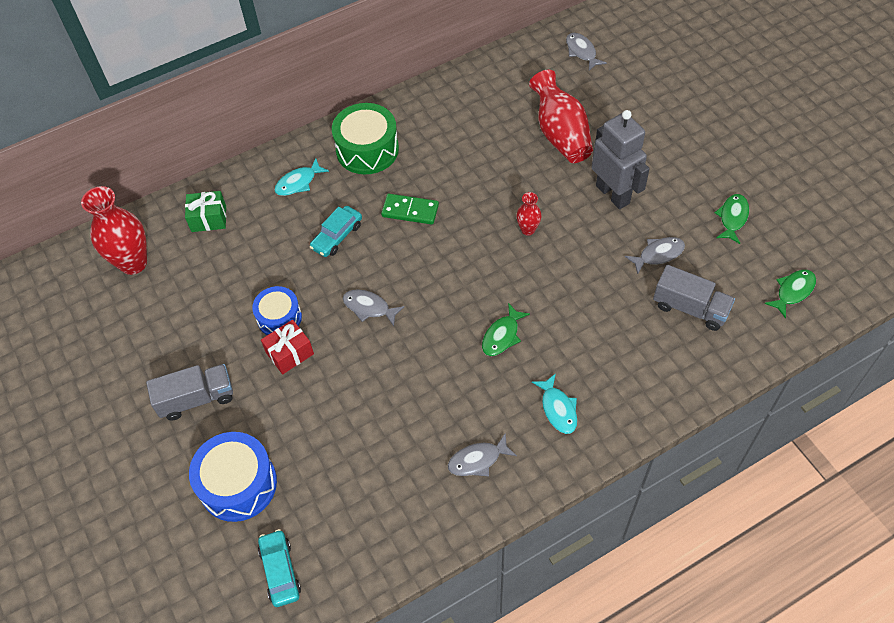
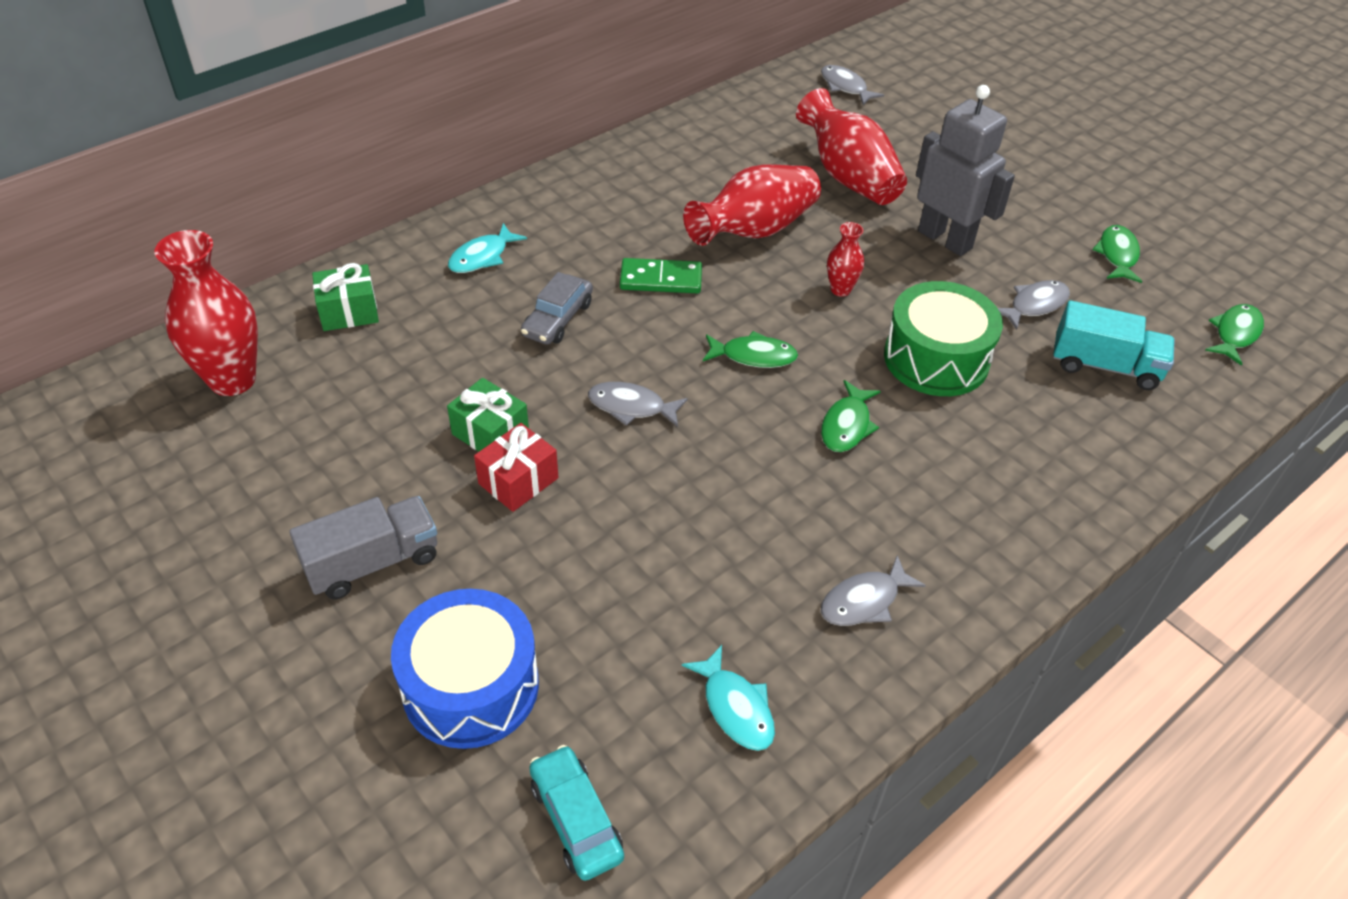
camera: 15 degrees left, 10 degrees down
blue drum [252,286,302,335] -> green gift [447,378,529,451]
turquoise car [309,206,362,257] -> grey car [521,272,593,345]
green drum [332,103,399,174] -> green drum moved to [884,281,1003,396]
turquoise fish [532,373,577,434] -> turquoise fish moved to [682,645,775,751]
grey truck [653,265,735,331] -> turquoise truck [1053,300,1175,390]
none -> red vase [683,165,821,246]
none -> green fish [703,331,798,368]

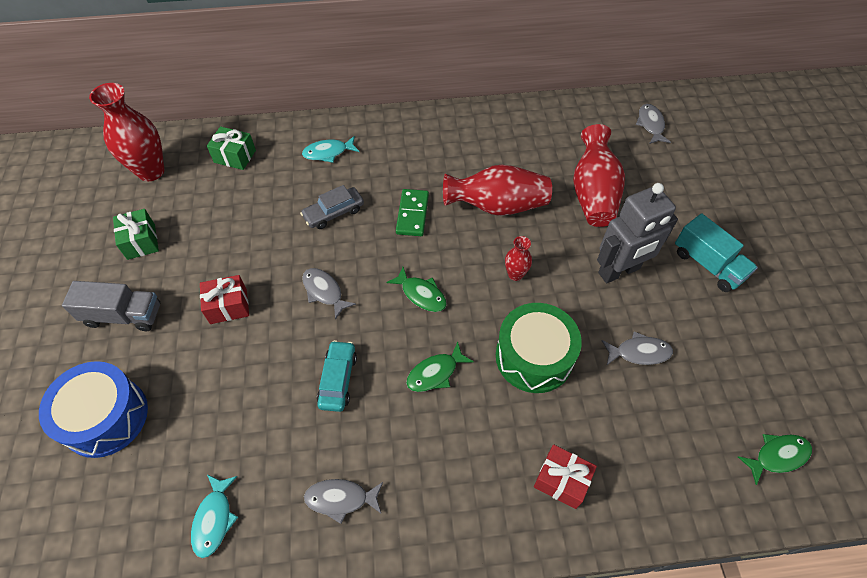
camera: 35 degrees right, 10 degrees up
green gift [447,378,529,451] -> green gift moved to [113,209,159,260]
turquoise car [529,745,624,881] -> turquoise car moved to [317,340,357,412]
green domino [620,258,702,293] -> green domino turned 60 degrees clockwise [396,189,429,236]
grey robot [916,85,1015,256] -> grey robot turned 75 degrees clockwise [597,183,678,283]
turquoise truck [1053,300,1175,390] -> turquoise truck moved to [675,213,758,292]
green fish [1093,225,1142,283] -> none
none -> red gift [534,444,597,509]

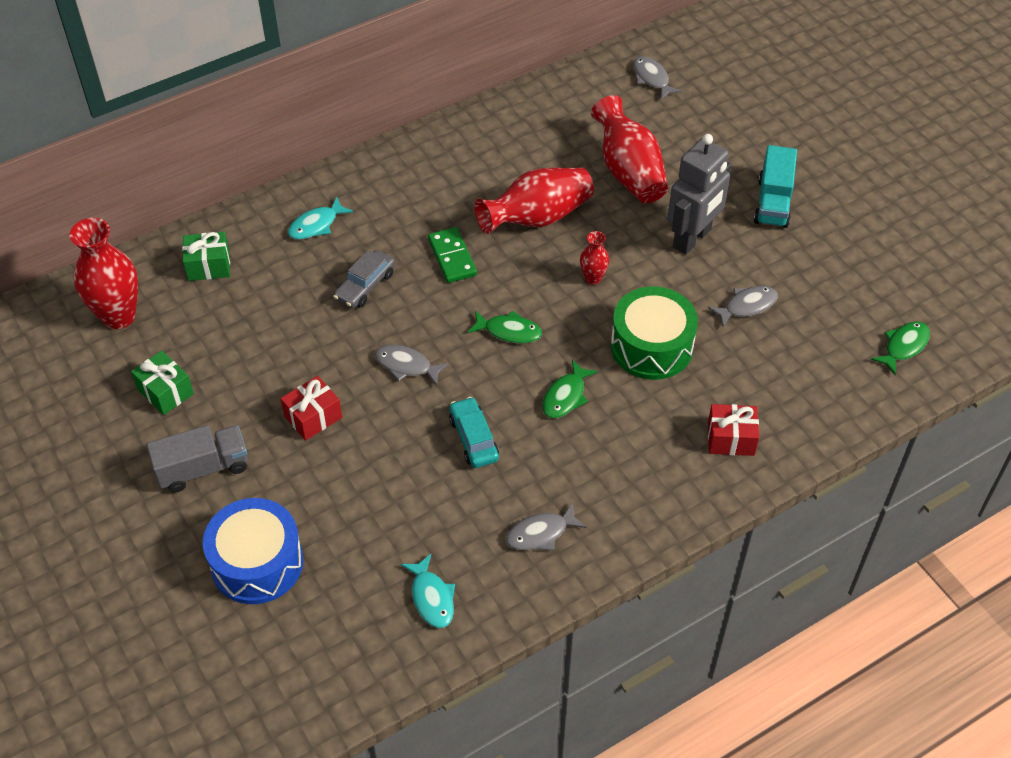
camera: 25 degrees left, 5 degrees down
turquoise truck [675,213,758,292] -> turquoise truck turned 75 degrees clockwise [754,145,797,228]

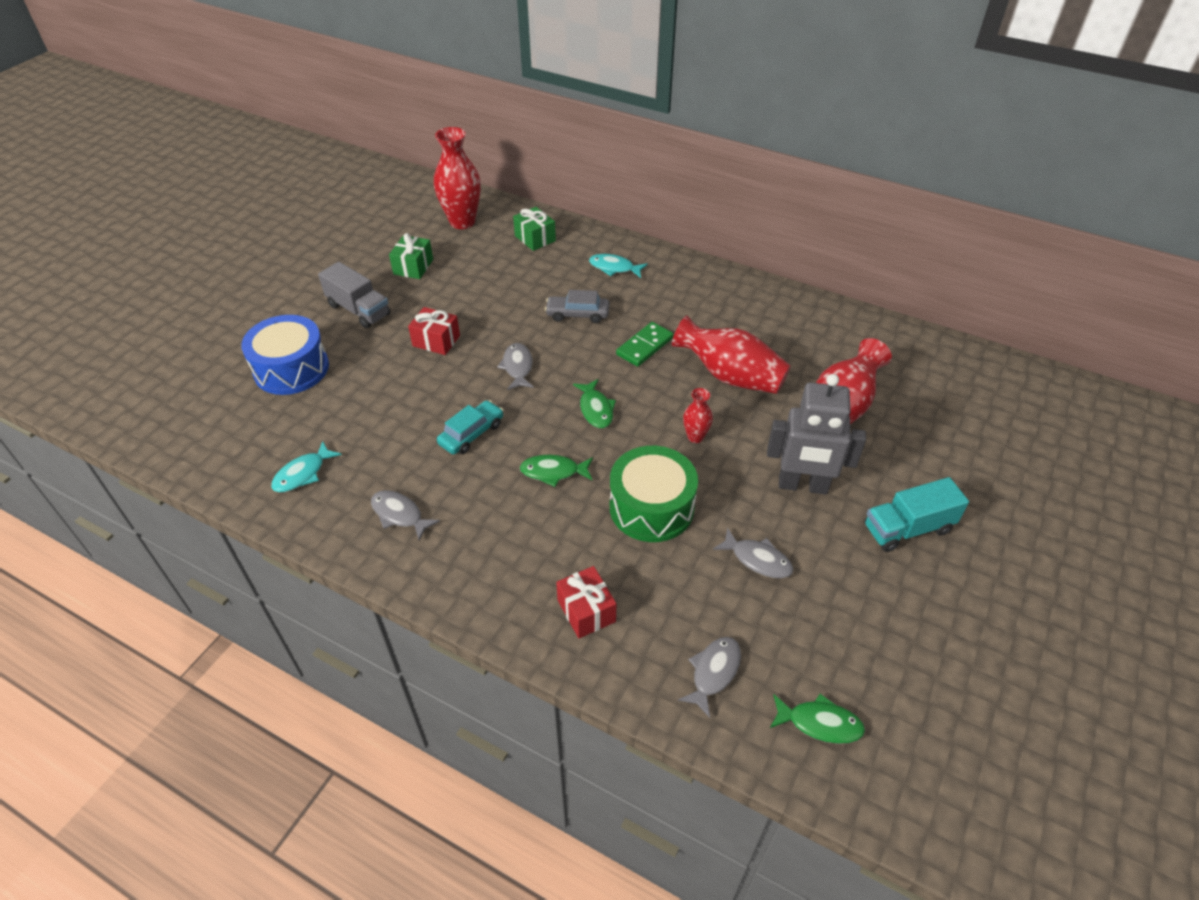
camera: 60 degrees right, 5 degrees down
grey fish [633,56,682,100] -> grey fish moved to [678,637,741,718]

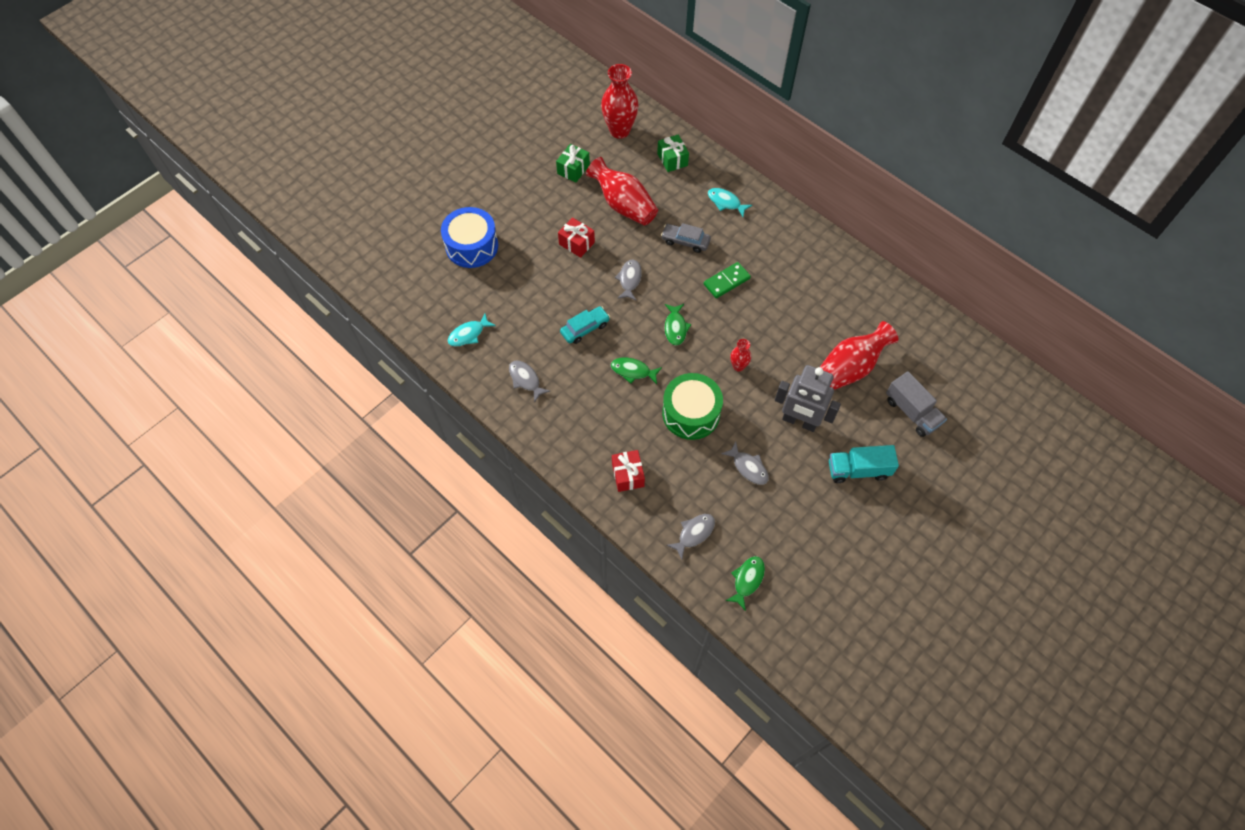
camera: 15 degrees right, 15 degrees up
grey truck [318,262,390,328] -> grey truck moved to [886,371,947,437]
red vase [672,315,791,394] -> red vase moved to [586,157,658,226]
green fish [770,694,865,744] -> green fish turned 90 degrees counterclockwise [725,556,765,611]

